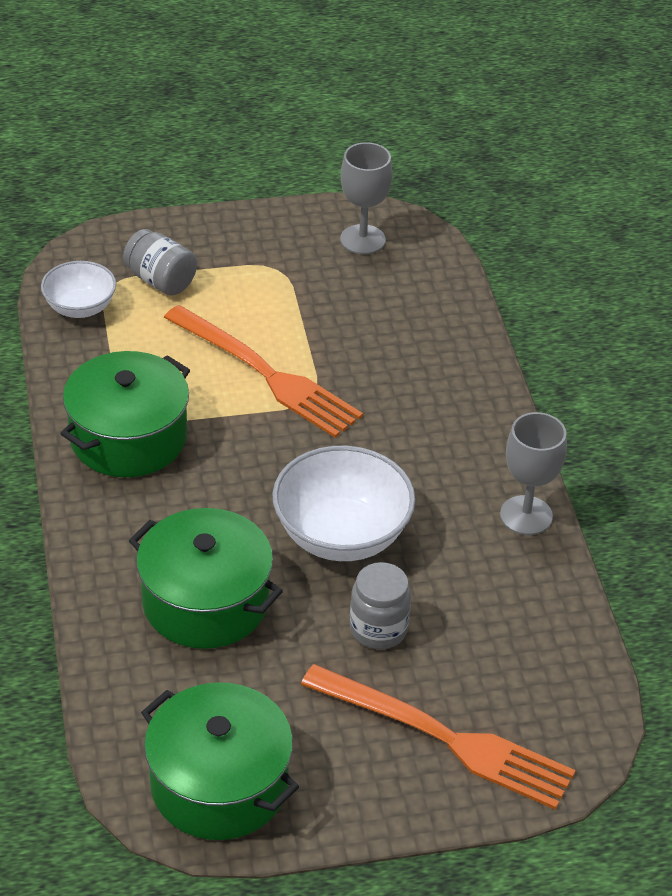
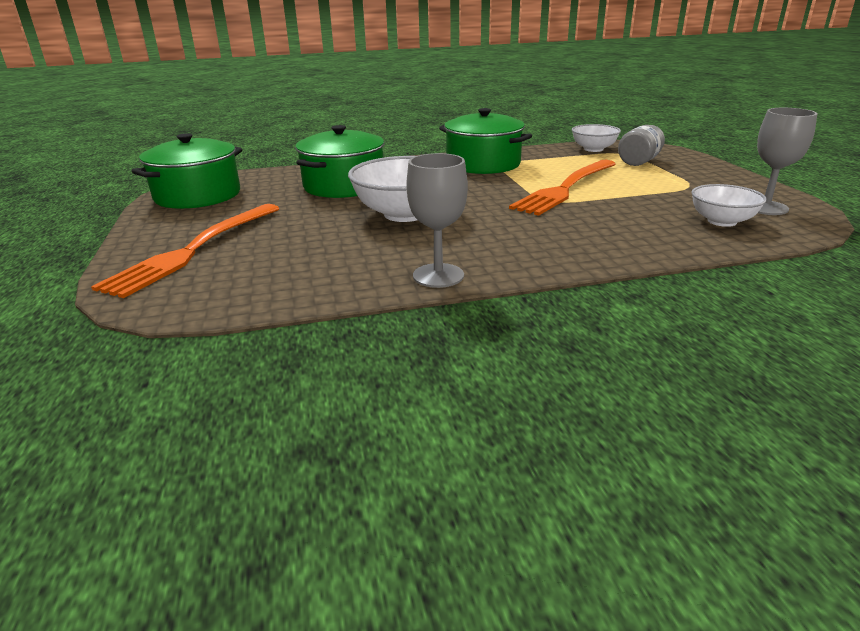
camera: 90 degrees right, 15 degrees down
grey jar [350,562,411,649] -> none
none -> white bowl [691,184,767,227]

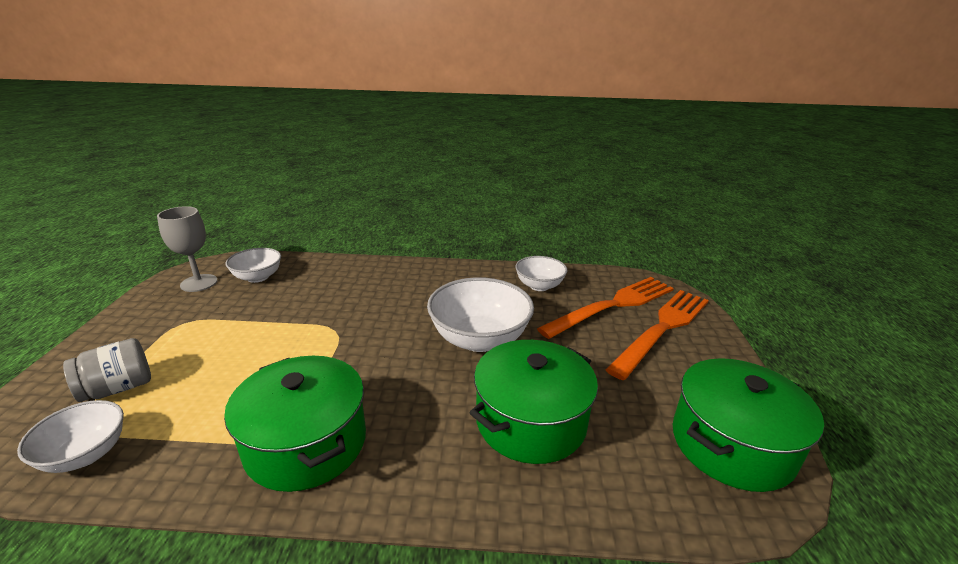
camera: 165 degrees left, 0 degrees up
grey goblet [406,153,468,288] -> none
orange fork [509,160,616,216] -> orange fork moved to [537,277,674,339]
none -> white bowl [515,256,567,291]

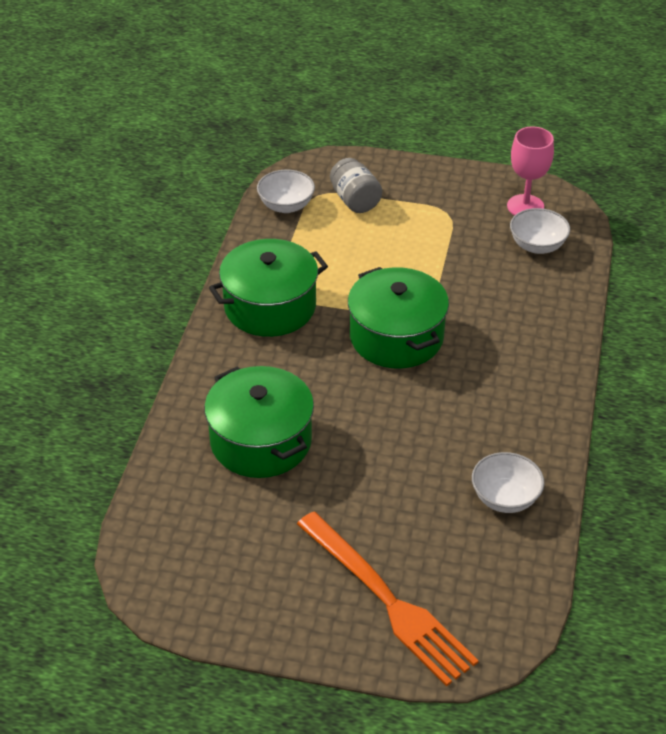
camera: 100 degrees right, 15 degrees up
grey goblet [157,206,218,292] -> pink goblet [507,126,554,215]
white bowl [427,277,534,352] -> none
orange fork [537,277,674,339] -> none
green pot [673,358,824,492] -> green pot moved to [348,267,449,368]

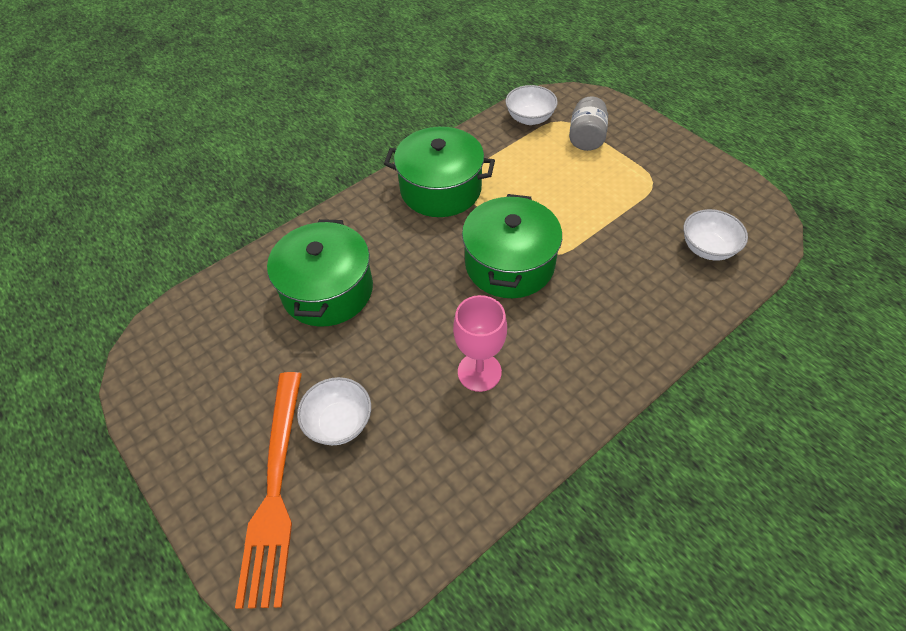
camera: 40 degrees right, 10 degrees up
white bowl [472,452,544,513] -> white bowl moved to [297,377,371,445]
pink goblet [507,126,554,215] -> pink goblet moved to [453,295,507,392]

